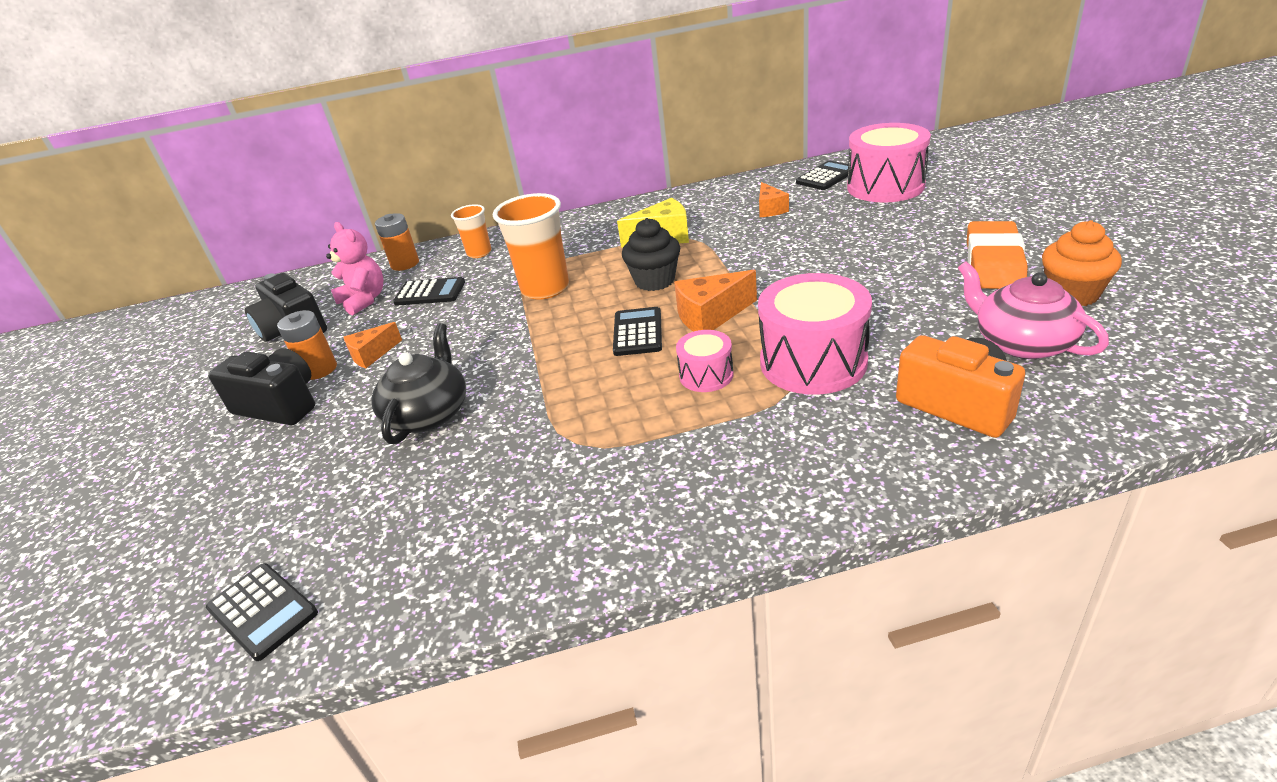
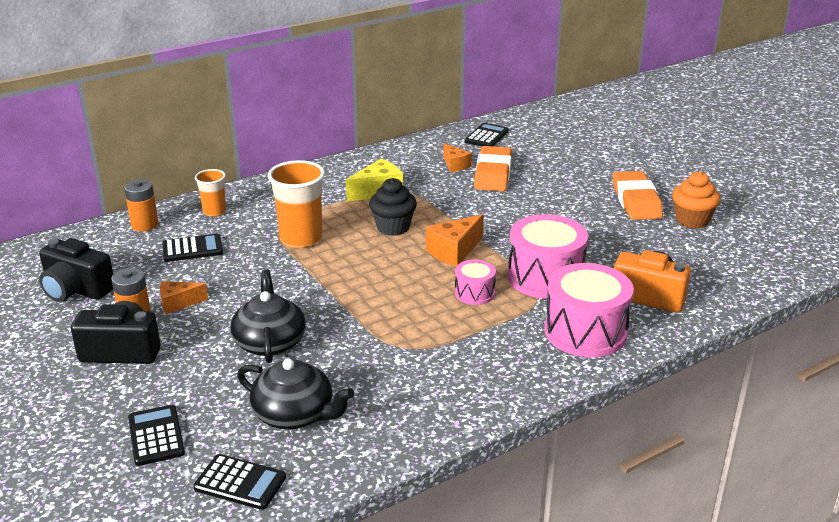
camera: 25 degrees left, 5 degrees down
pink teddy bear [326,222,383,315] -> none
orange cheese [344,322,402,368] -> orange cheese turned 45 degrees clockwise [160,281,208,314]
black calculator [613,307,662,356] -> black calculator moved to [128,405,185,466]
pink drum [847,123,931,203] -> pink drum moved to [544,263,634,357]
pink teapot [958,261,1109,359] -> none
none -> black teapot [237,358,354,429]
none -> orange eraser [474,146,512,191]

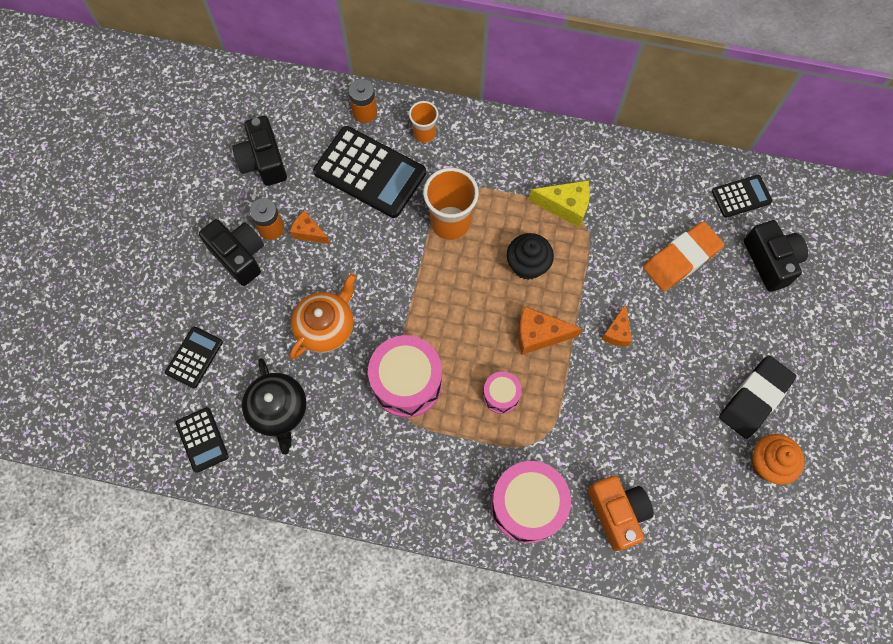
camera: 45 degrees right, 40 degrees up
black calculator [162,234,223,262] -> black calculator [313,126,426,218], size x1.90
black teapot [230,269,306,363] -> orange teapot [290,273,356,359]
orange cheese [444,143,472,172] -> orange cheese moved to [601,304,632,346]
pink drum [508,214,588,299] -> pink drum moved to [368,335,442,418]
orange eraser [613,171,663,220] -> black eraser [719,356,796,439]
none -> black camera [744,220,808,292]

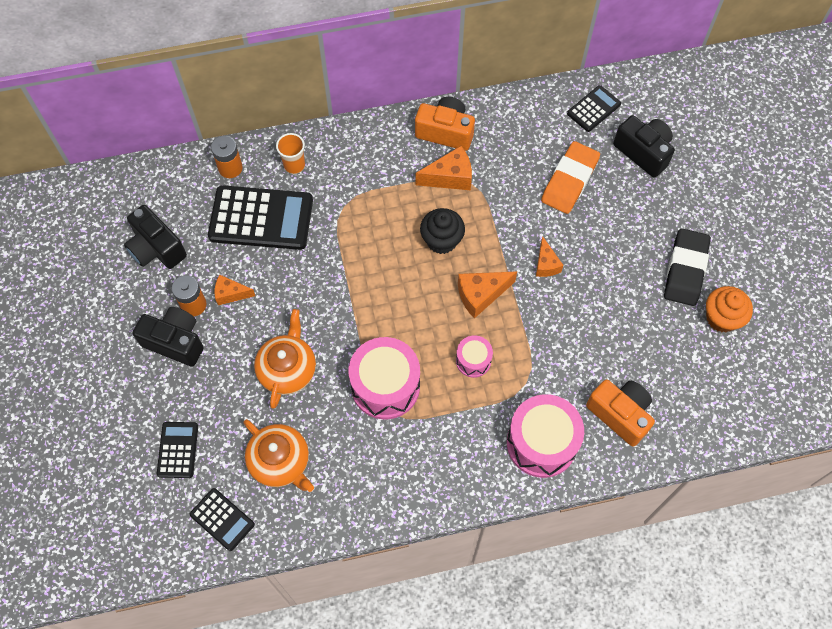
camera: 25 degrees left, 5 degrees down
black teapot [242,358,307,455] -> orange teapot [243,419,314,492]
orange cup [423,168,479,240] -> none
yellow cheese [529,180,590,227] -> orange cheese [415,146,472,190]
none -> orange camera [415,97,475,151]

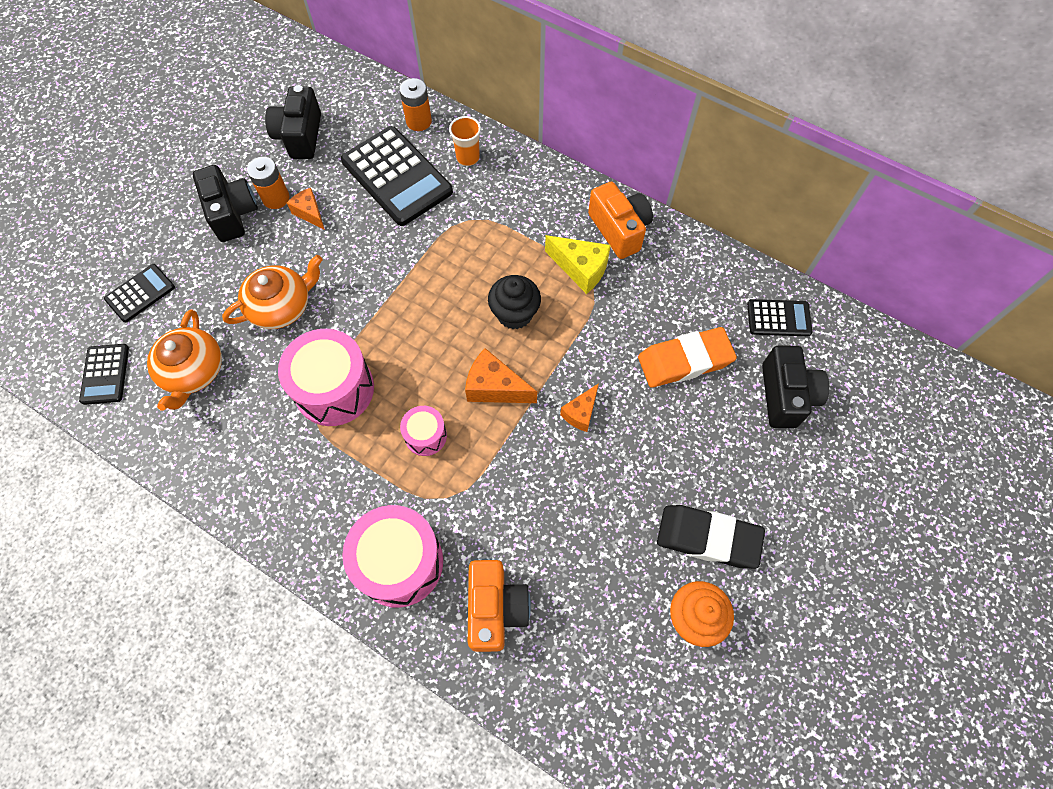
camera: 45 degrees right, 0 degrees up
orange cheese [415,146,472,190] -> yellow cheese [545,235,611,294]
black eraser [664,228,711,306] -> black eraser turned 45 degrees clockwise [657,505,765,569]

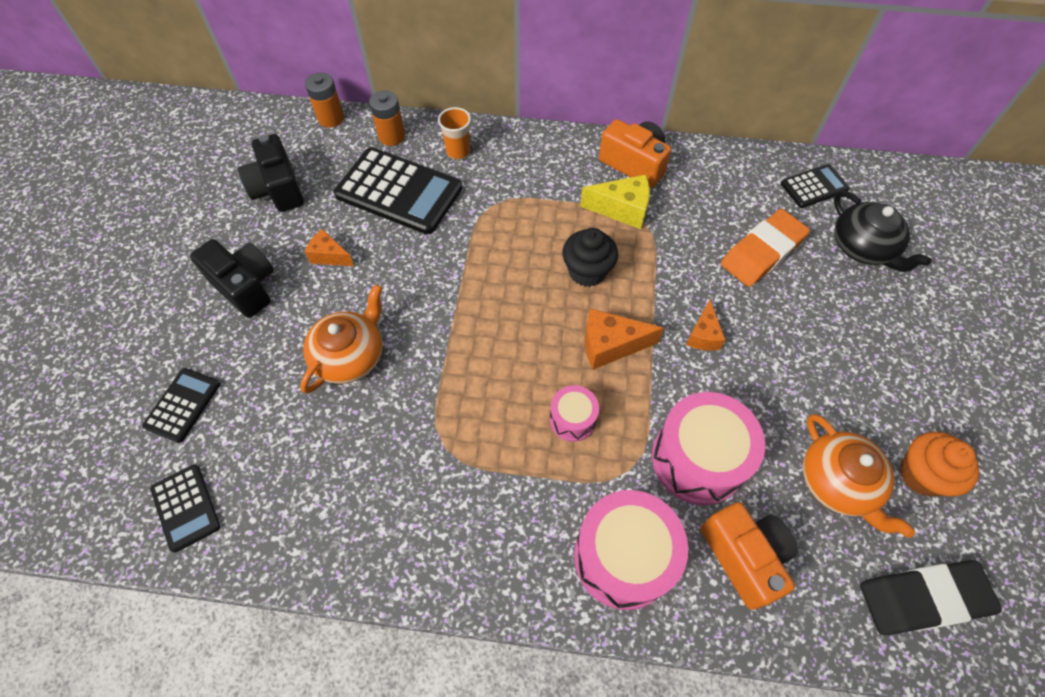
camera: 25 degrees left, 5 degrees down
orange teapot [147,309,222,411] -> orange teapot moved to [803,414,915,538]
orange battery [247,157,290,209] -> orange battery moved to [305,73,344,128]
pink drum [278,329,374,426] -> pink drum moved to [652,392,765,505]
black eraser [657,505,765,569] -> black eraser moved to [860,560,1002,635]
black camera [762,345,829,428] -> black teapot [834,191,932,272]

